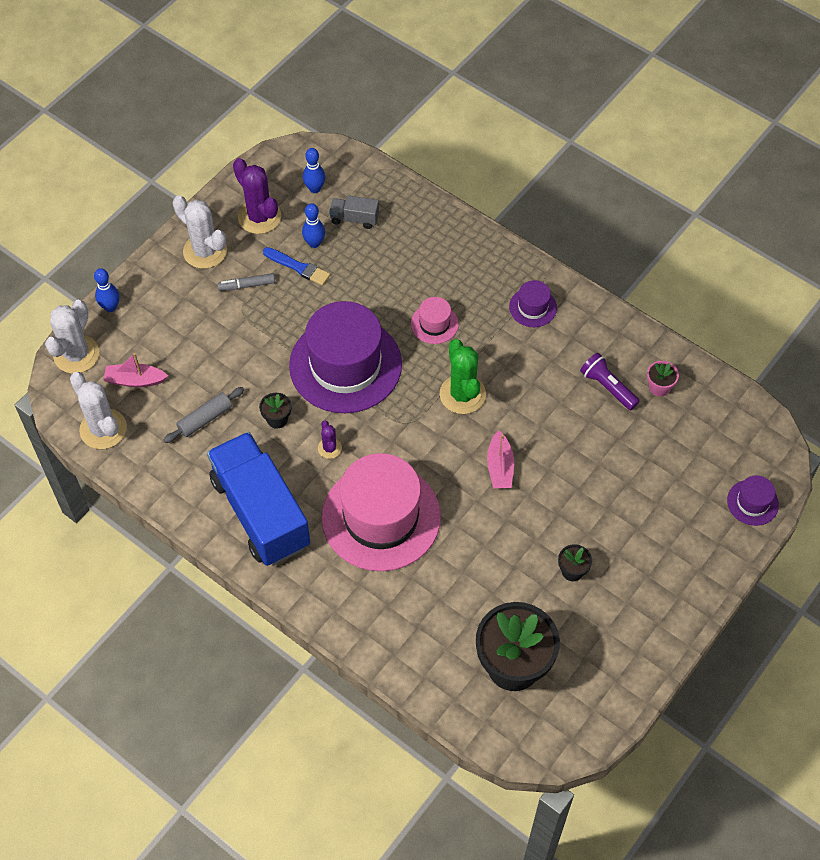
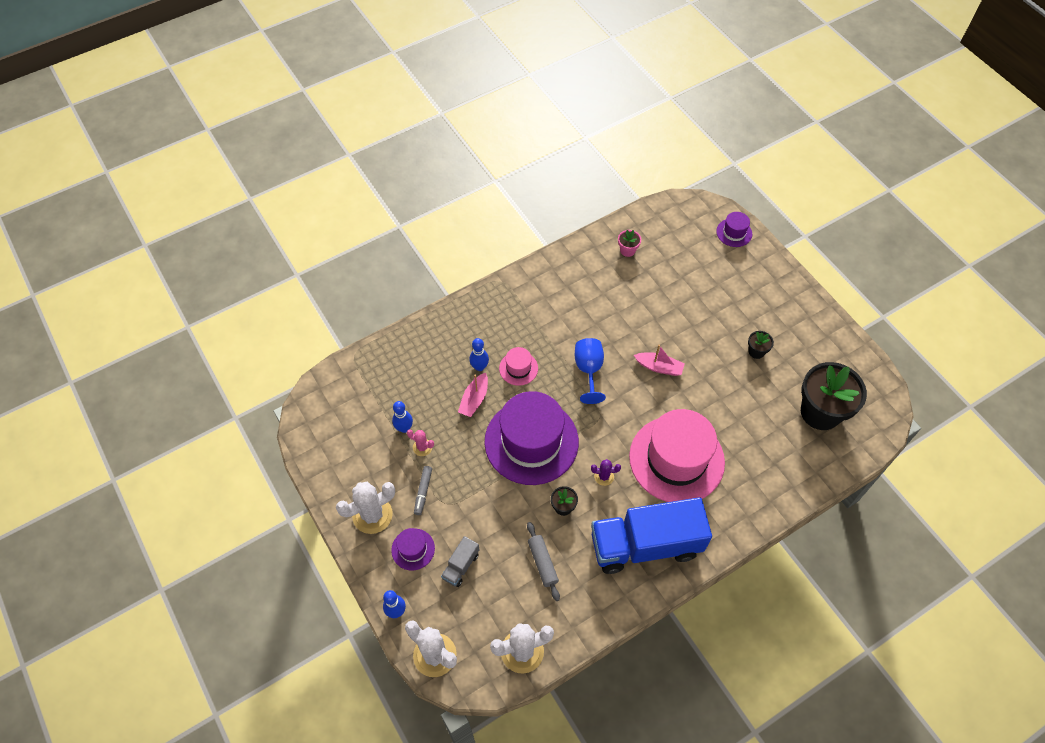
camera: 70 degrees left, 0 degrees up
pink boat [103,353,168,387] -> pink boat moved to [458,373,488,417]
purple cactus [233,158,281,234] -> none
blue brush [263,247,330,286] -> pink cactus [407,430,434,456]
blue bowling pin [303,148,325,193] -> blue bowling pin moved to [469,338,489,371]
grey truck [329,196,379,229] -> grey truck moved to [441,536,479,587]
green cactus [440,339,486,414] -> blue goblet [575,338,606,404]
purple hat [509,280,557,327] -> purple hat moved to [391,528,435,570]
purple flashlight [580,353,640,410] -> none

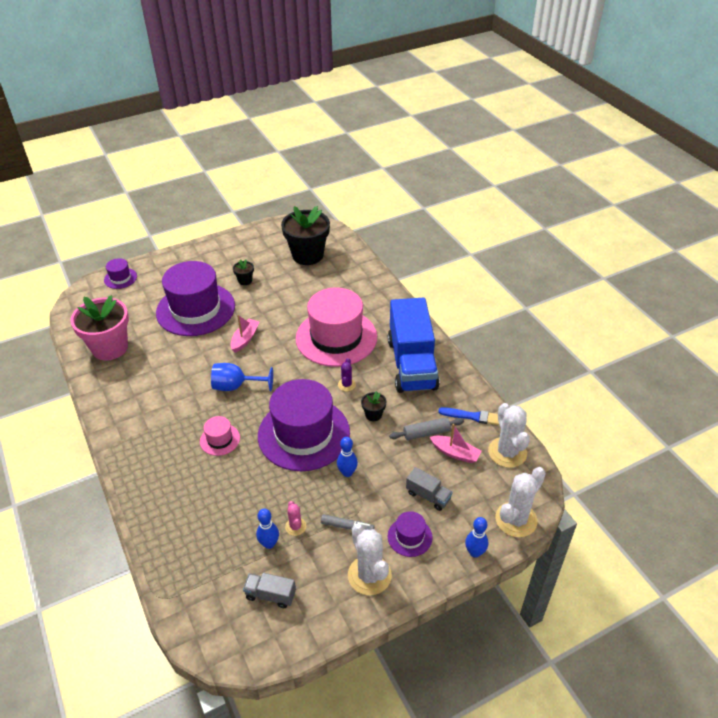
camera: 85 degrees left, 15 degrees down
pink cactus [407,430,434,456] -> pink cactus turned 45 degrees counterclockwise [285,501,306,536]
pink boat [458,373,488,417] -> pink boat moved to [430,424,482,463]
blue bowling pin [469,338,489,371] -> blue bowling pin moved to [337,437,358,477]
pink flower pot [618,230,641,257] -> pink flower pot [70,295,129,361], size x2.35
none -> purple hat [156,261,235,336]
none -> grey truck [243,573,296,608]
none -> blue brush [438,407,499,425]

